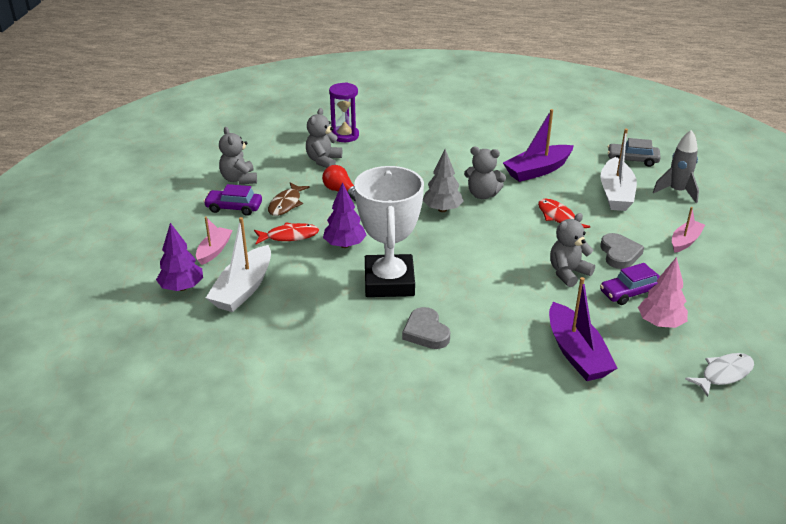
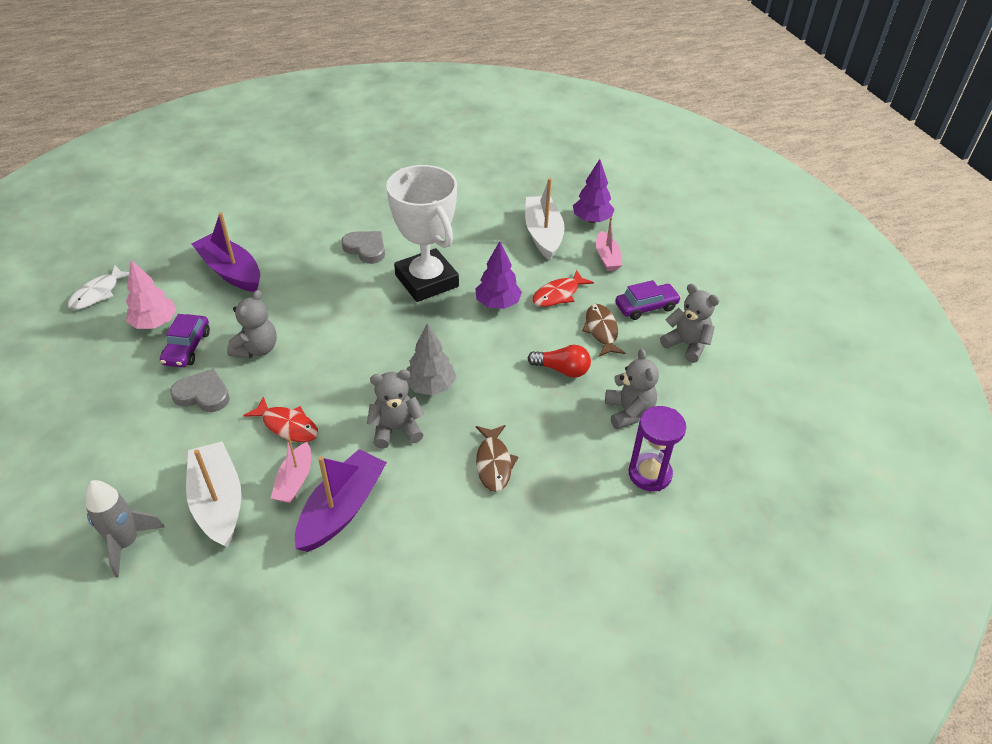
camera: 150 degrees right, 10 degrees up
purple car [600,263,660,305] -> purple car turned 150 degrees clockwise [160,314,210,367]
grey heart [601,233,644,269] -> grey heart turned 135 degrees clockwise [170,369,230,412]
grey car [608,138,661,167] -> none
pink boat [672,207,705,253] -> pink boat moved to [271,437,311,503]
none -> brown fish [476,425,518,492]

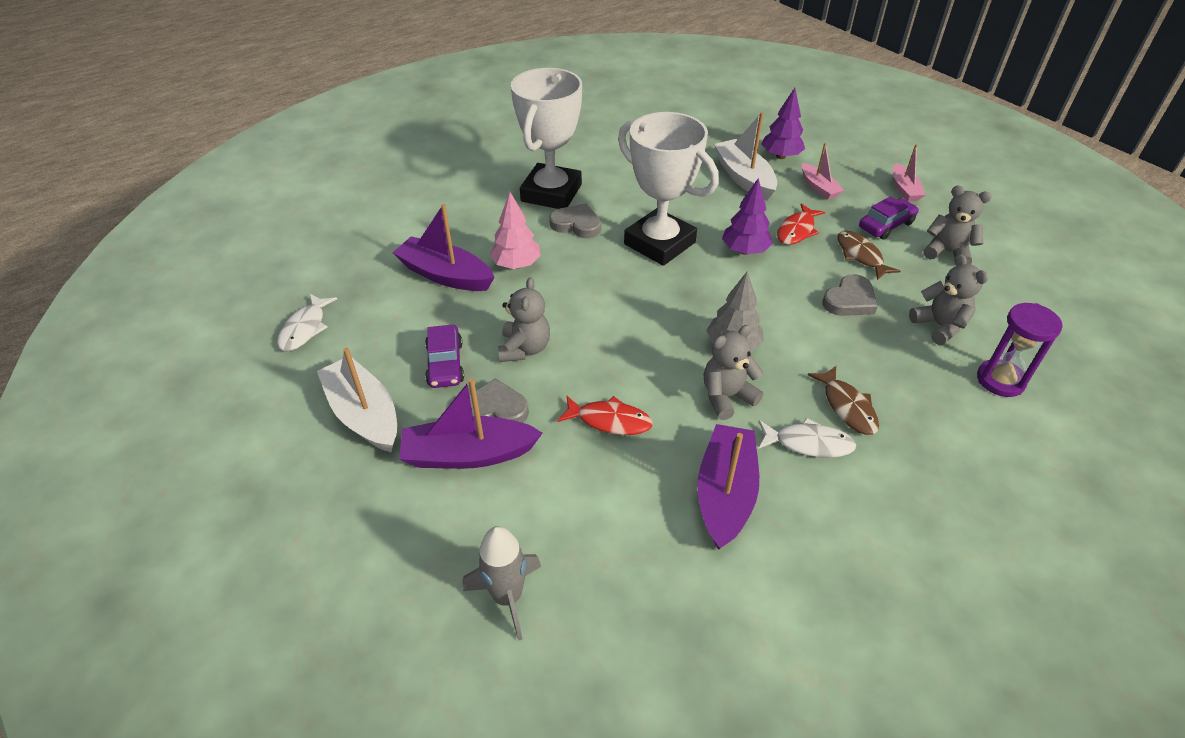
camera: 15 degrees left, 0 degrees up
pink tree [126,260,177,329] -> pink tree moved to [490,192,541,269]
white boat [186,441,241,548] -> white boat moved to [317,348,397,452]
pink boat [271,437,311,503] -> pink boat moved to [893,144,926,202]
red light bulb [528,345,591,378] -> grey heart [823,274,878,316]
none -> purple boat [399,378,542,469]
none -> white trophy [511,68,582,209]
none -> white fish [758,418,856,458]

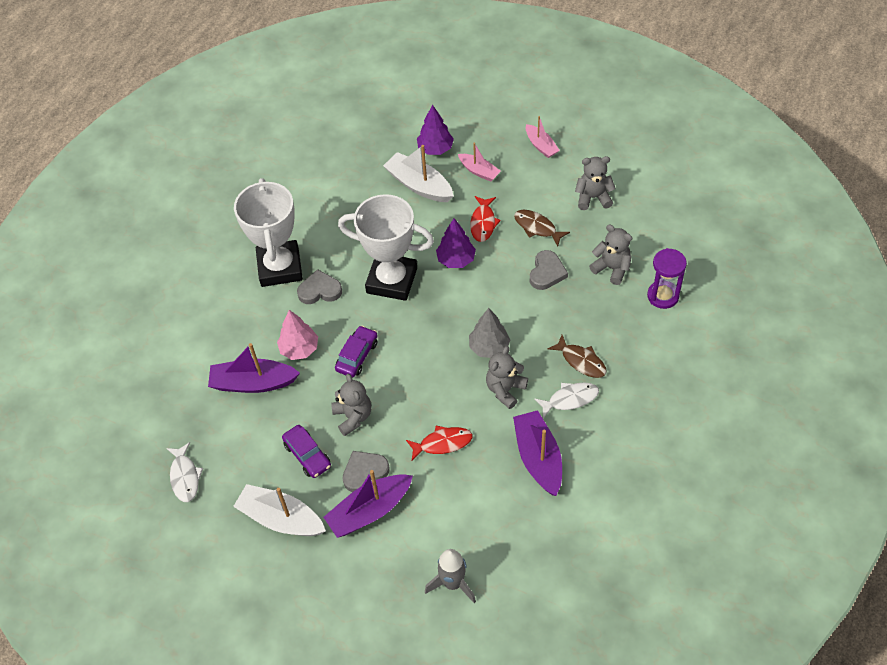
camera: 25 degrees left, 10 degrees up
purple car [859,196,919,240] -> purple car moved to [335,326,378,378]

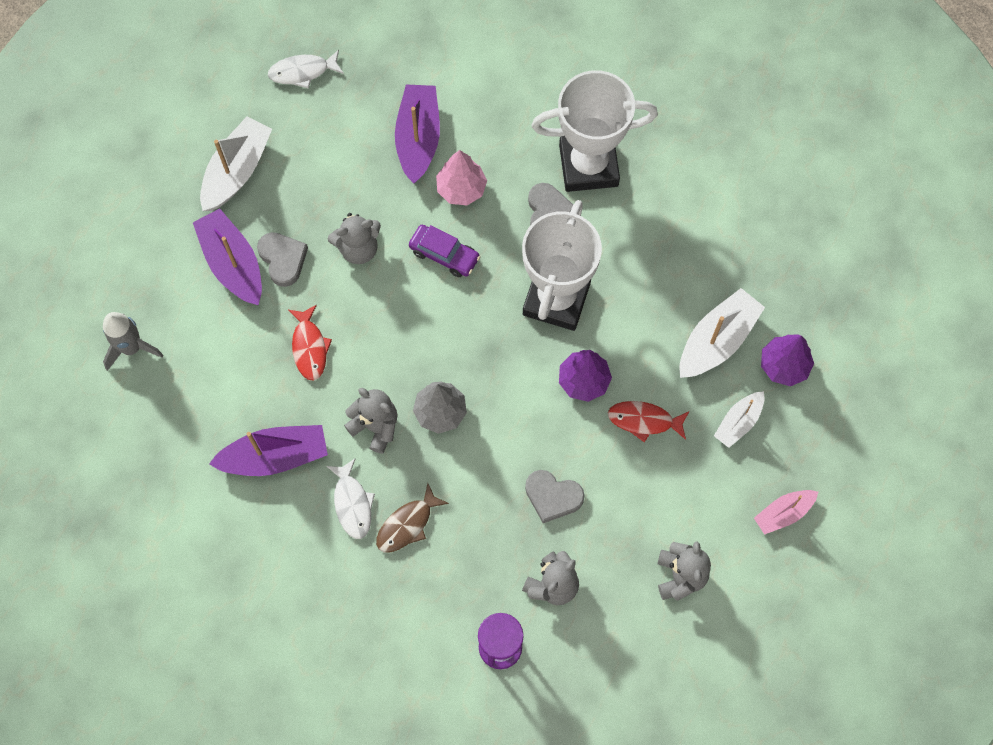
camera: 90 degrees right, 15 degrees up
purple car [282,425,331,478] -> none
pink boat [458,143,501,181] -> white boat [714,391,764,448]
brown fish [514,210,570,247] -> none

